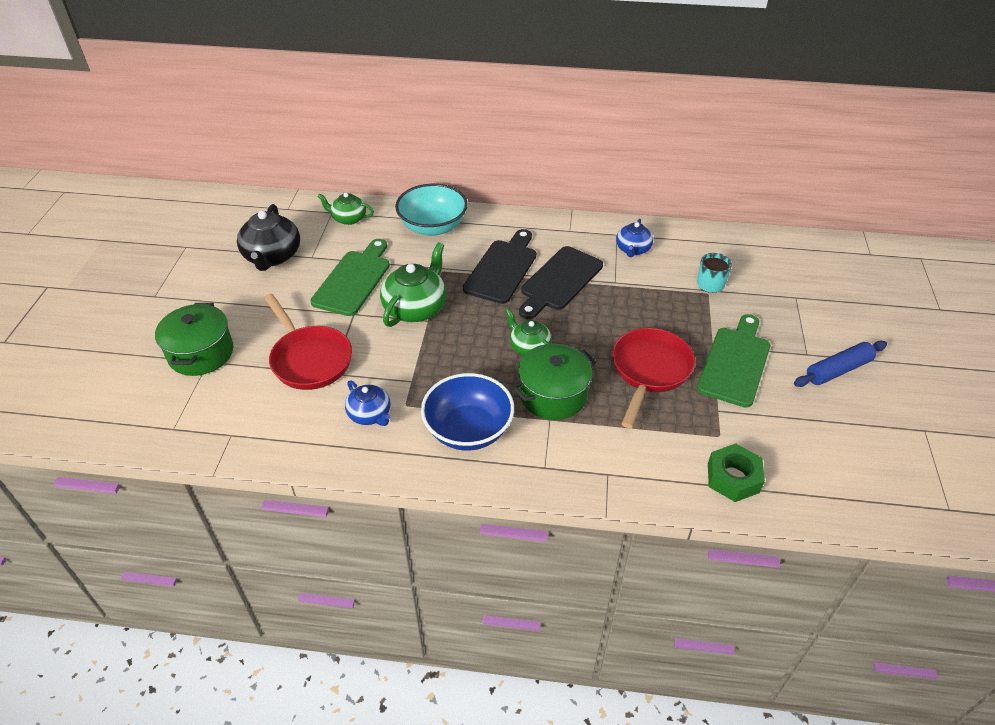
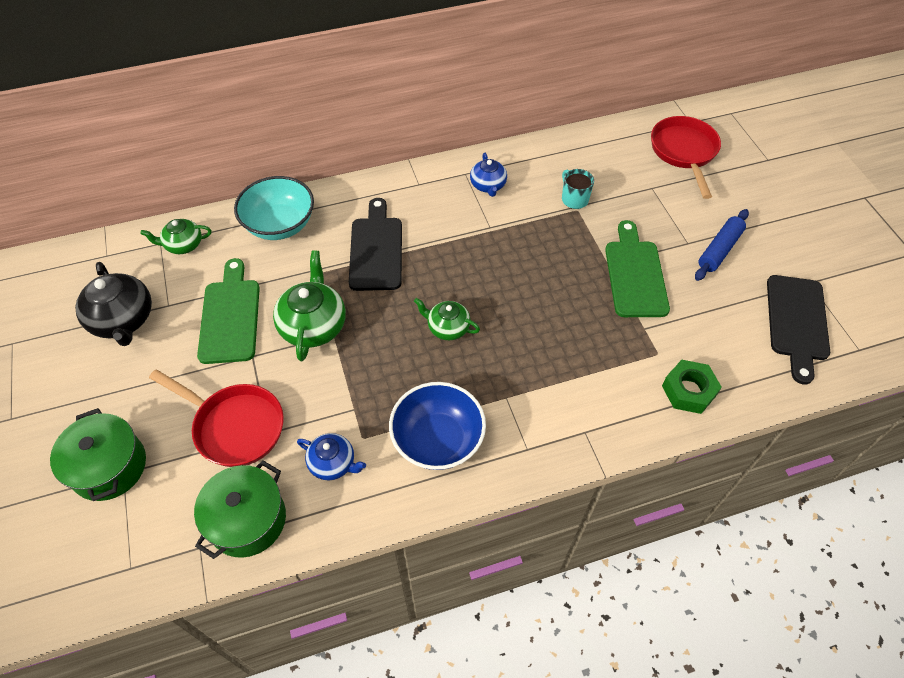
camera: 25 degrees left, 10 degrees up
green pot [512,344,597,420] -> green pot moved to [194,460,286,559]
black cutting board [519,246,603,319] -> black cutting board moved to [767,275,830,384]
red pan [612,328,695,428] -> red pan moved to [651,116,721,199]

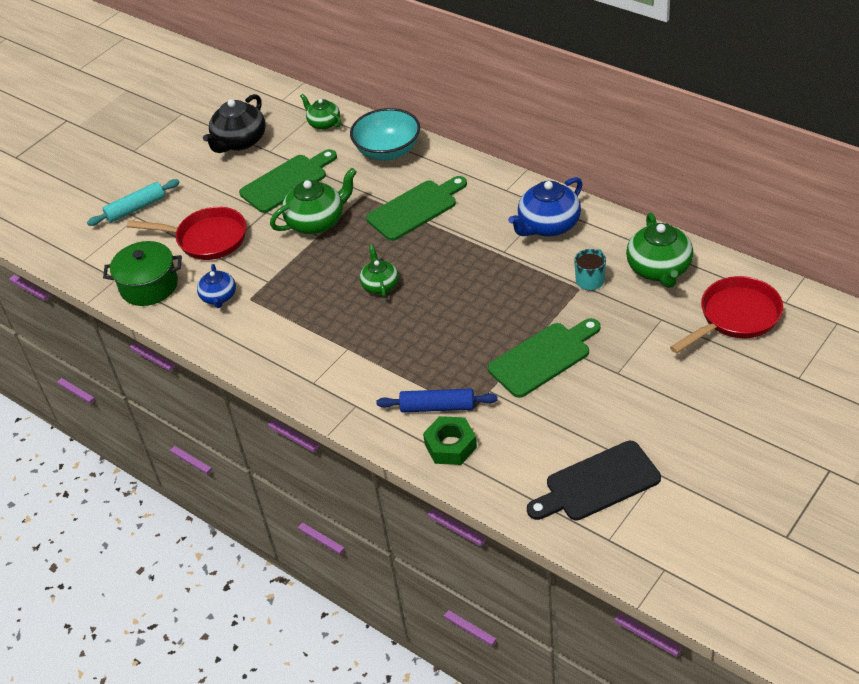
camera: 60 degrees right, 10 degrees down
green pot [50,408,146,501] -> turquoise rolling pin [87,179,180,226]
red pan [149,369,284,467] -> red pan turned 75 degrees counterclockwise [127,207,246,260]
black cutting board [349,198,402,291] -> green cutting board [366,176,467,241]
blue bowl [389,382,486,470] -> none
blue teapot [470,153,507,197] -> blue teapot [508,177,583,236], size x1.65
blue rolling pin [695,209,749,281] -> blue rolling pin moved to [376,389,498,412]
none -> green teapot [626,213,693,288]

